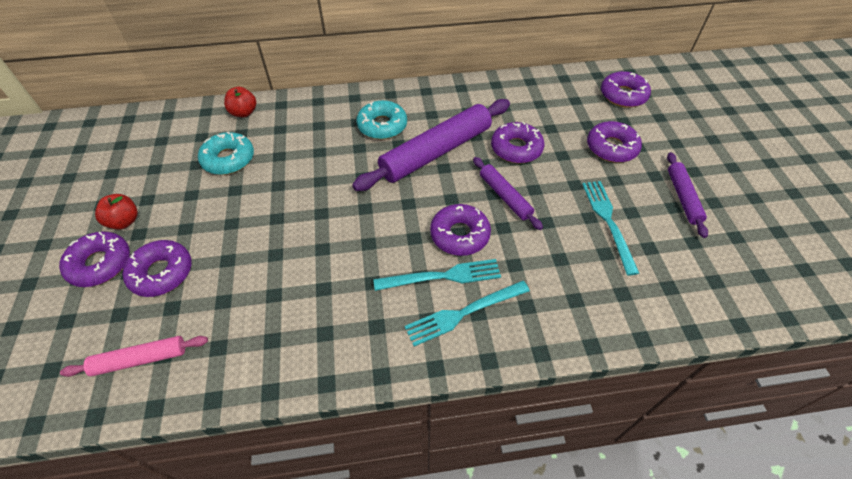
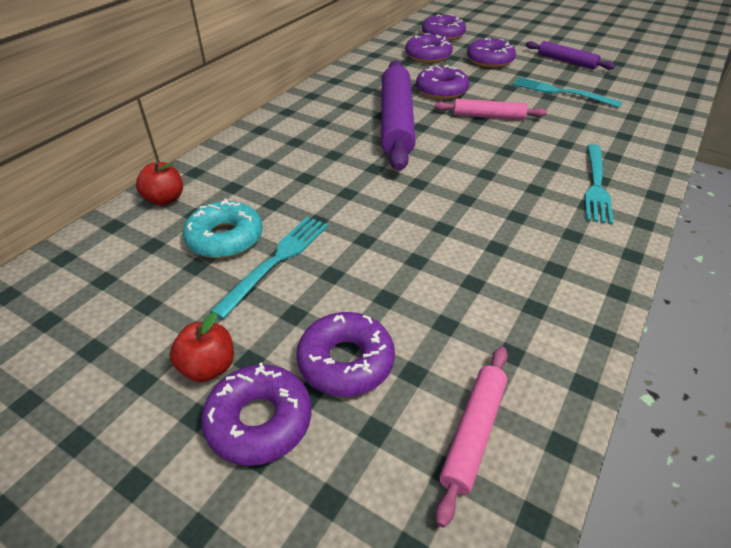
camera: 50 degrees left, 10 degrees down
turquoise donut [356,100,407,139] -> none
turquoise fork [373,259,501,291] -> turquoise fork moved to [210,217,328,319]
purple donut [430,204,491,256] -> purple donut moved to [405,33,453,63]
purple rolling pin [473,157,543,230] -> pink rolling pin [434,99,547,120]

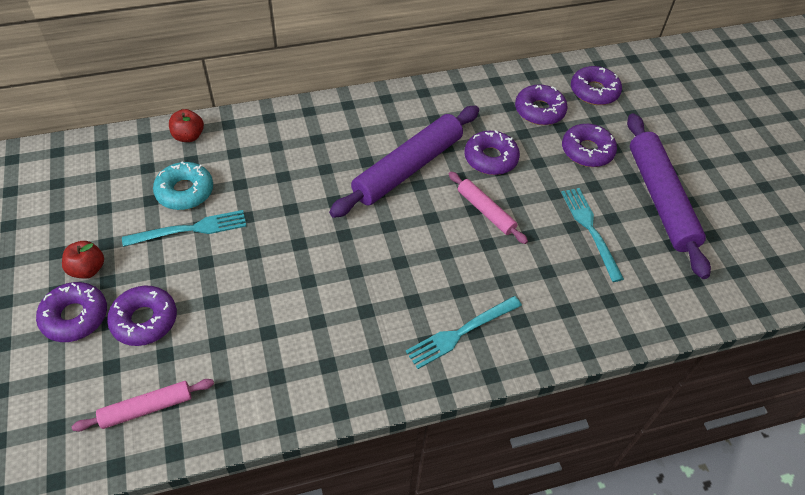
camera: 40 degrees right, 10 degrees up
purple rolling pin [526,41,615,70] -> purple rolling pin [627,113,711,279], size x1.91

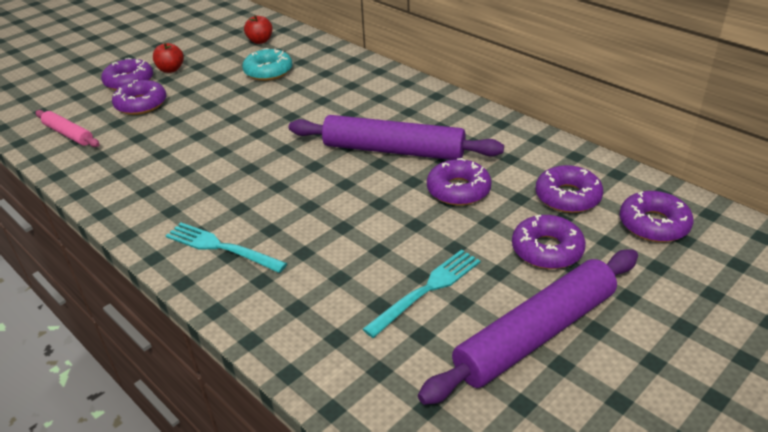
camera: 65 degrees right, 15 degrees down
turquoise fork [122,210,246,247] -> none
red apple [169,109,204,142] -> red apple moved to [244,15,273,44]
pink rolling pin [449,172,528,244] -> none

